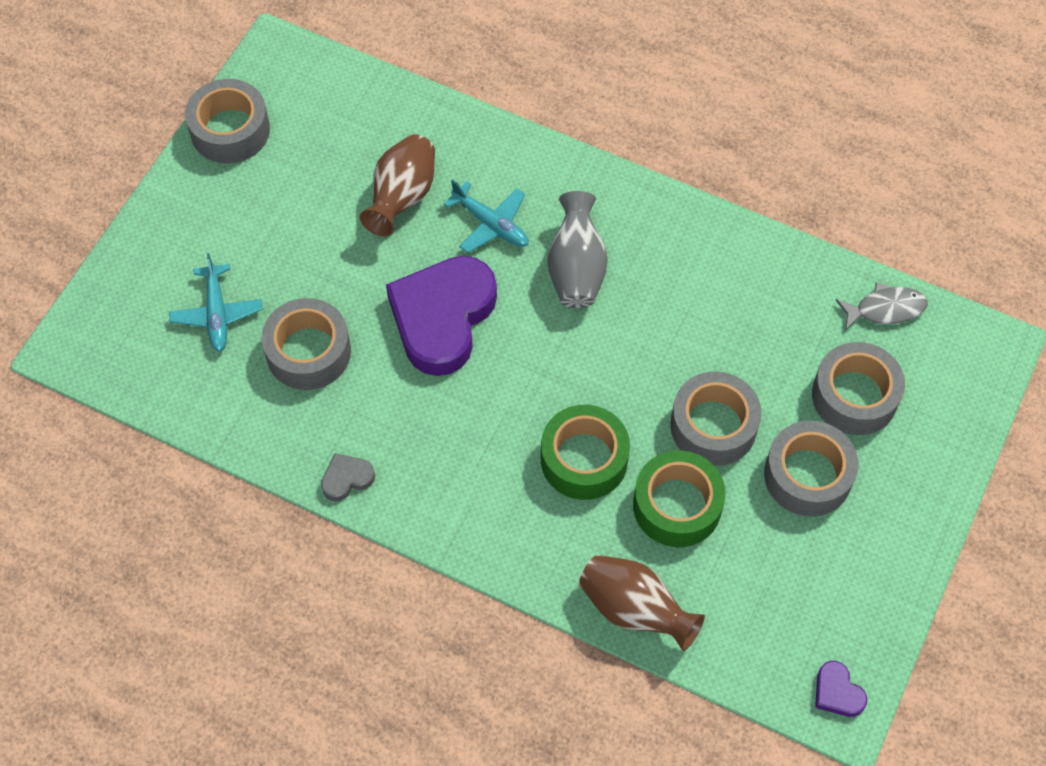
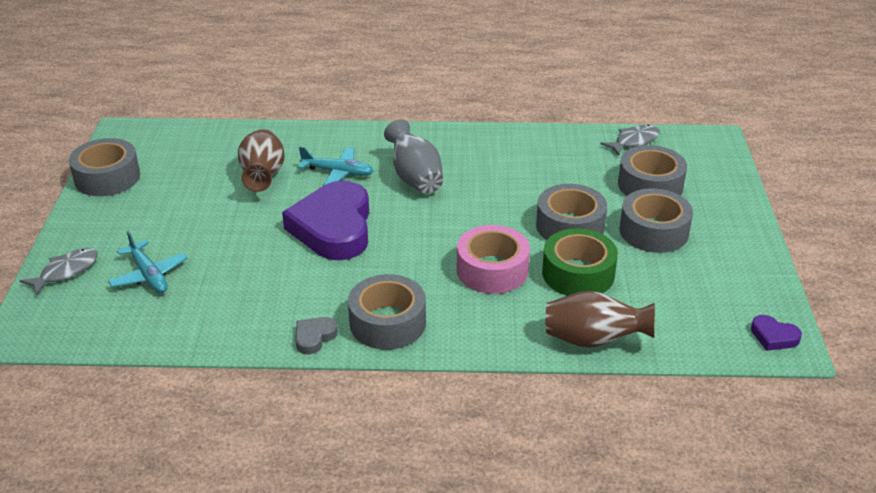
camera: 25 degrees left, 25 degrees down
grey tape [261,298,351,390] -> grey tape moved to [348,274,426,349]
green tape [541,405,630,500] -> pink tape [457,225,530,294]
none -> grey fish [20,248,98,295]

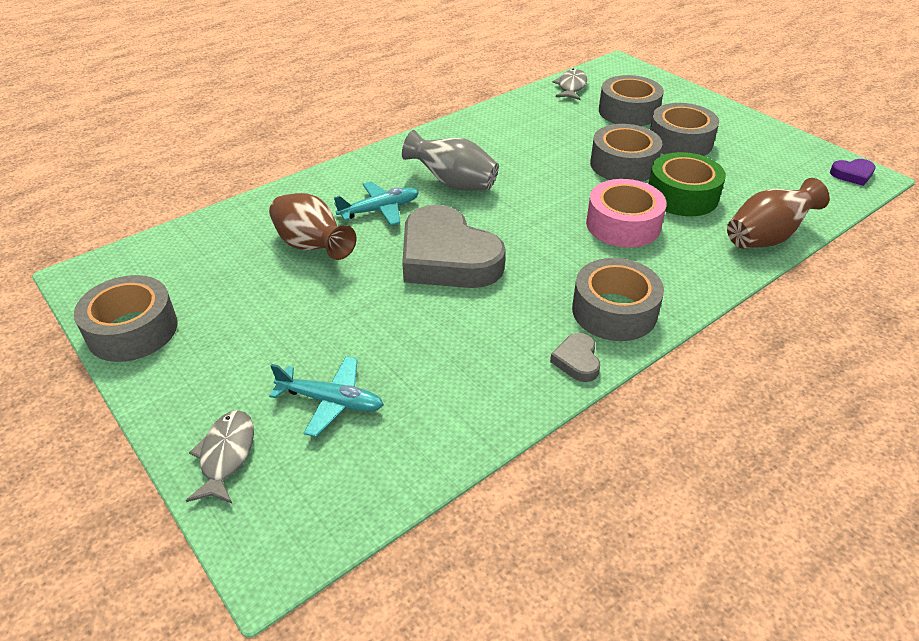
camera: 40 degrees left, 5 degrees up
purple heart [282,181,369,260] -> grey heart [402,205,506,288]

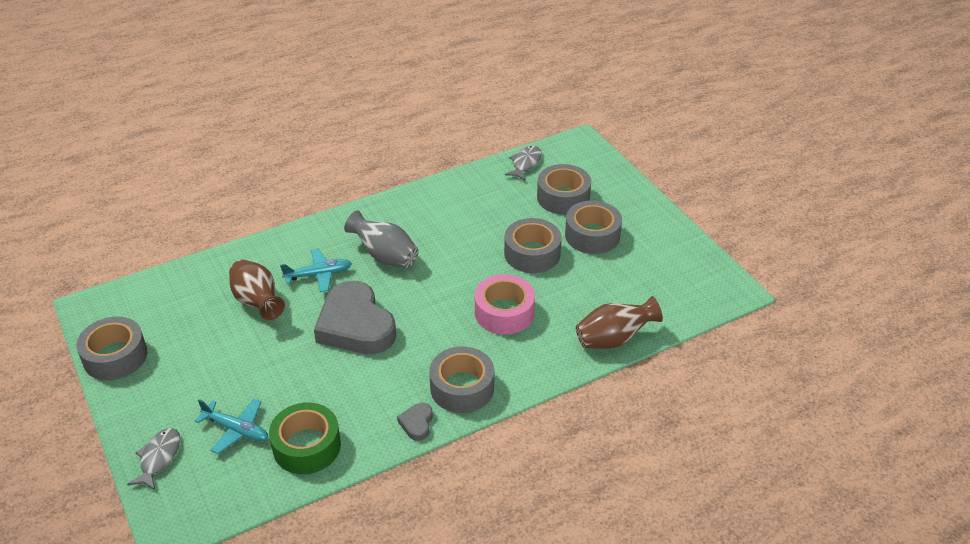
camera: 10 degrees right, 0 degrees up
green tape [649,152,726,216] -> green tape moved to [269,402,341,474]
purple heart [830,159,876,186] -> none

